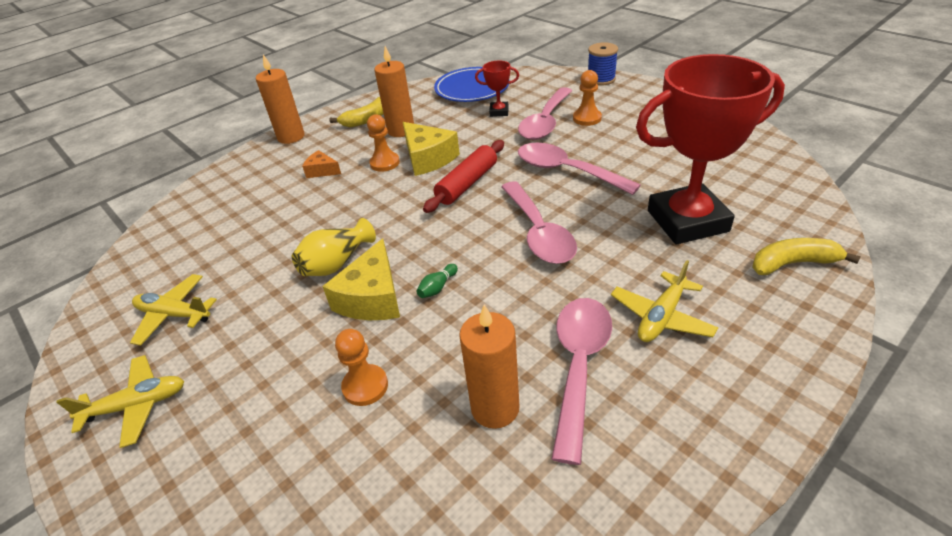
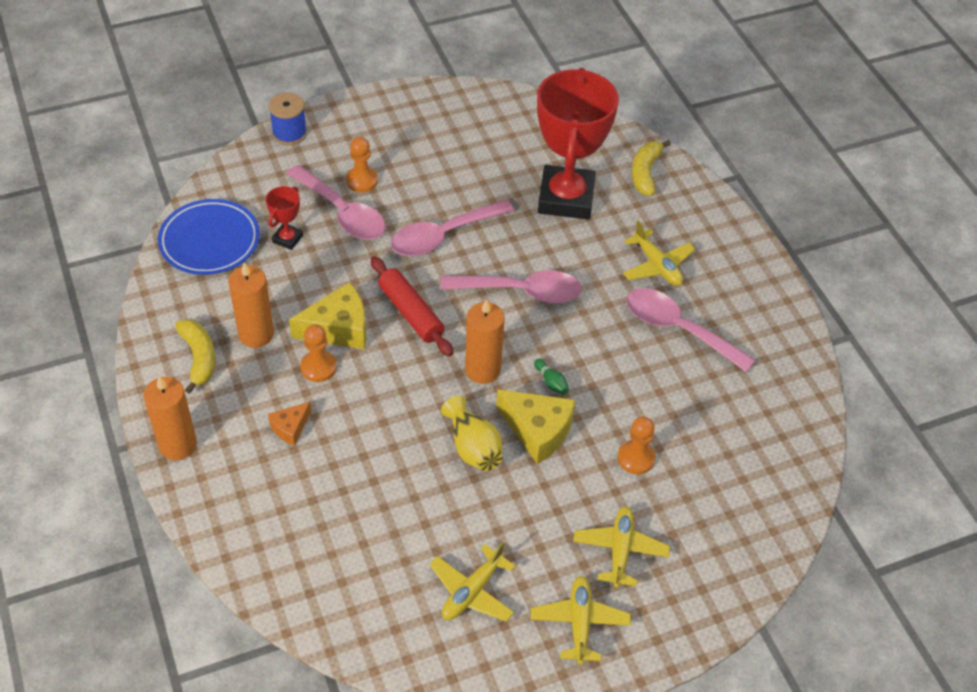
camera: 75 degrees left, 10 degrees up
orange candle [459,305,520,429] -> orange candle moved to [465,299,504,384]
none -> yellow plane [573,506,670,588]

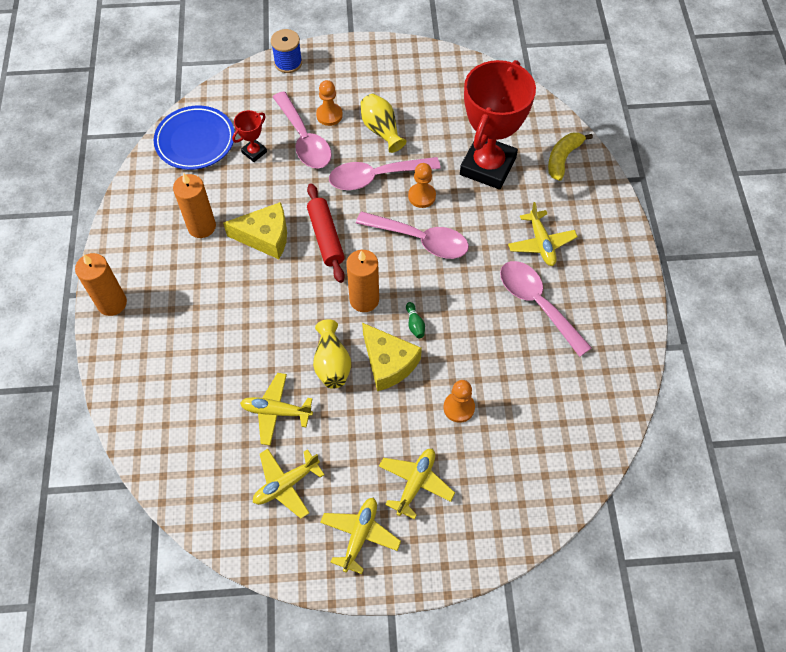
camera: 20 degrees right, 10 degrees up
yellow banana [175,319,215,394] -> none
orange cheese [268,402,311,446] -> none
orange pawn [300,324,337,382] -> orange pawn moved to [408,163,436,208]
none -> yellow plane [240,373,313,445]
none -> yellow vase [361,94,406,153]

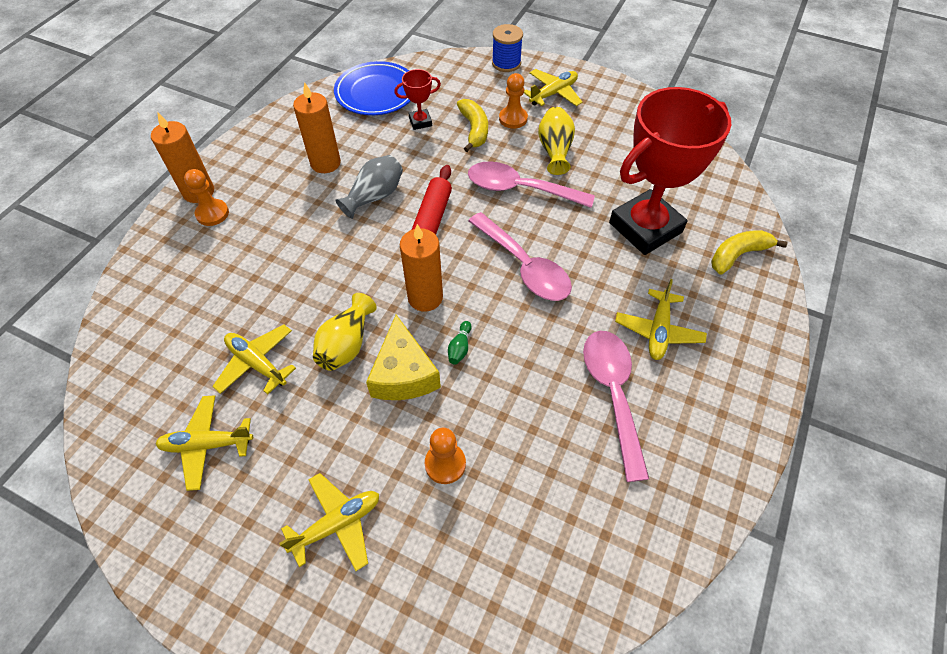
camera: 30 degrees right, 5 degrees down
yellow cheese [223,202,287,259] -> grey vase [335,155,403,219]
pink spoon [273,91,332,169] -> yellow banana [457,99,488,152]
yellow plane [320,498,401,574] -> yellow plane moved to [524,69,582,106]
orange pawn [408,163,436,208] -> orange pawn moved to [184,169,229,226]

